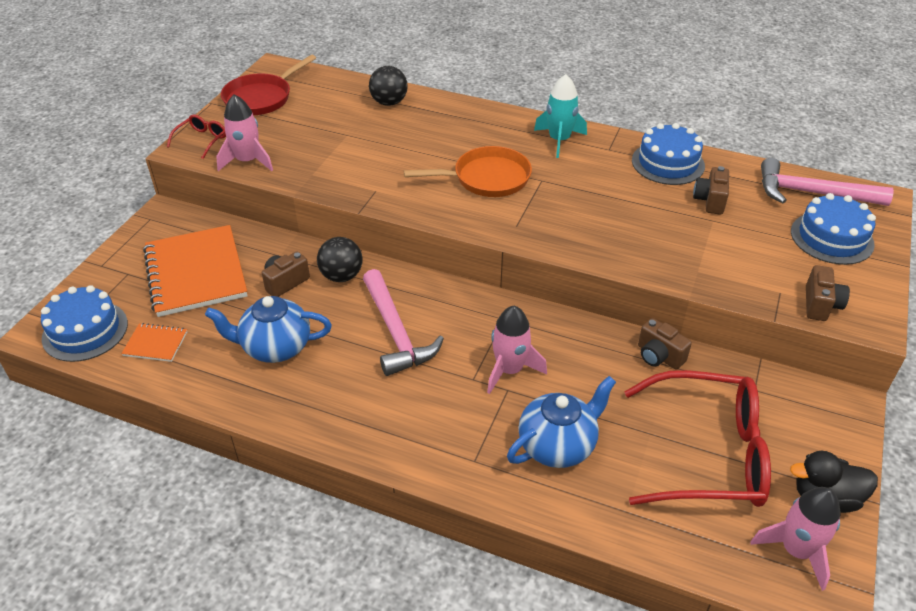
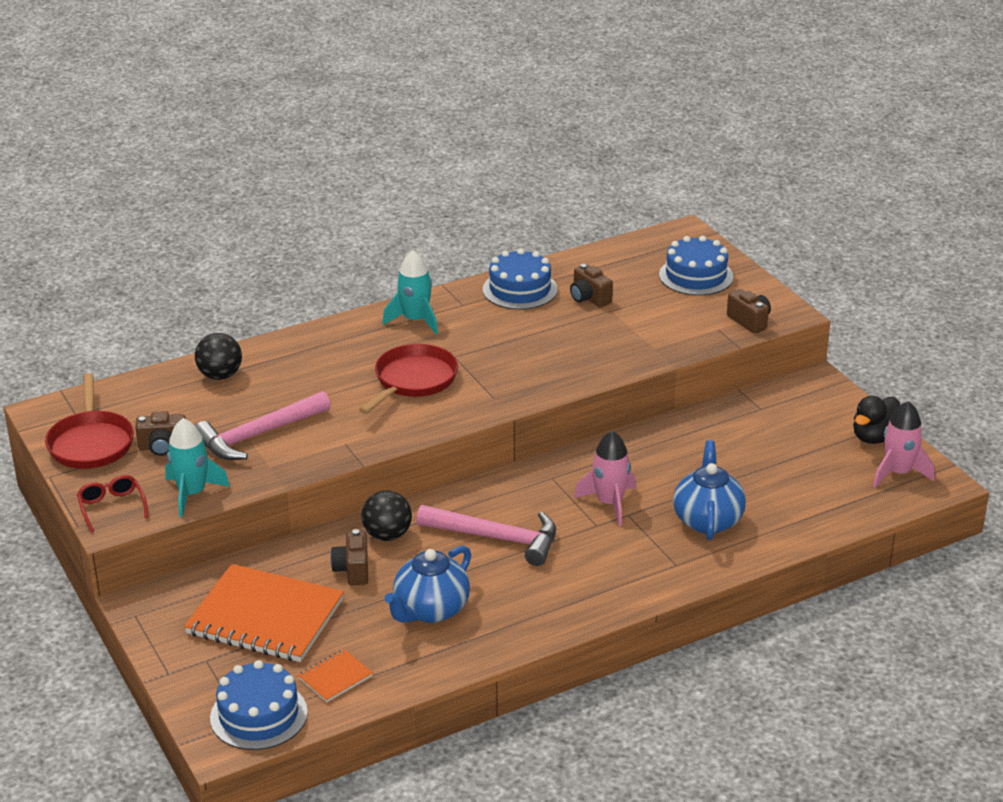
camera: 50 degrees left, 10 degrees down
pink rocket [216,94,273,171] -> turquoise rocket [165,418,230,517]
orange pan [404,146,532,197] -> red pan [359,344,458,414]
red glasses [624,370,771,507] -> none
brown camera [638,318,692,370] -> brown camera moved to [135,411,186,456]
pink hammer [761,158,894,206] -> pink hammer moved to [195,391,331,460]

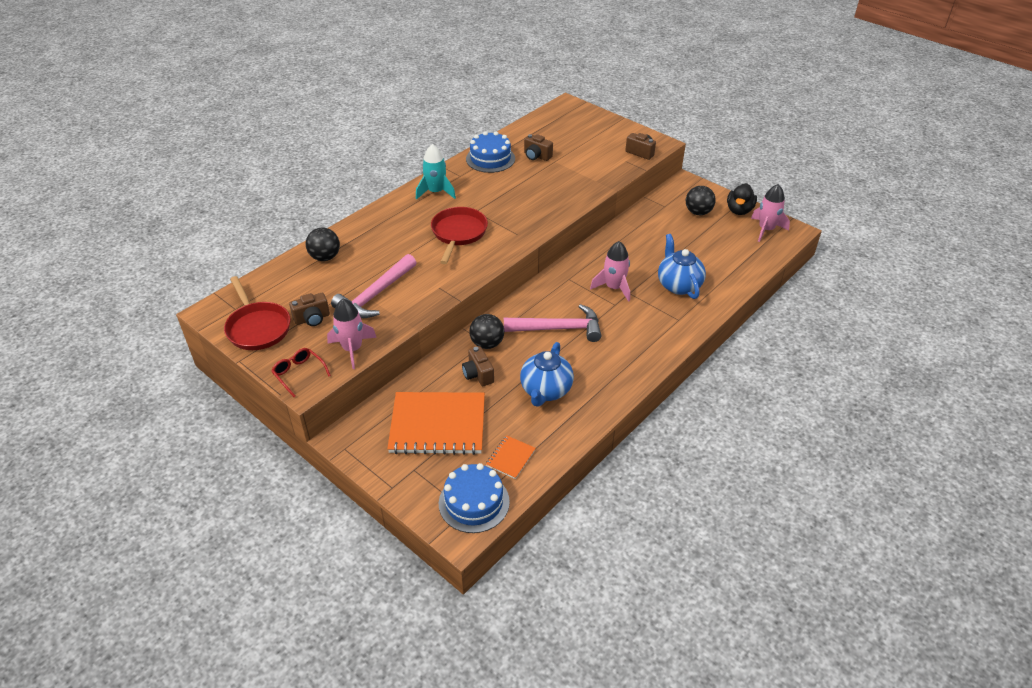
camera: 20 degrees left, 10 degrees up
turquoise rocket [165,418,230,517] -> pink rocket [327,299,377,369]
blue cake [659,236,734,296] -> none
none -> black ball [686,186,716,215]

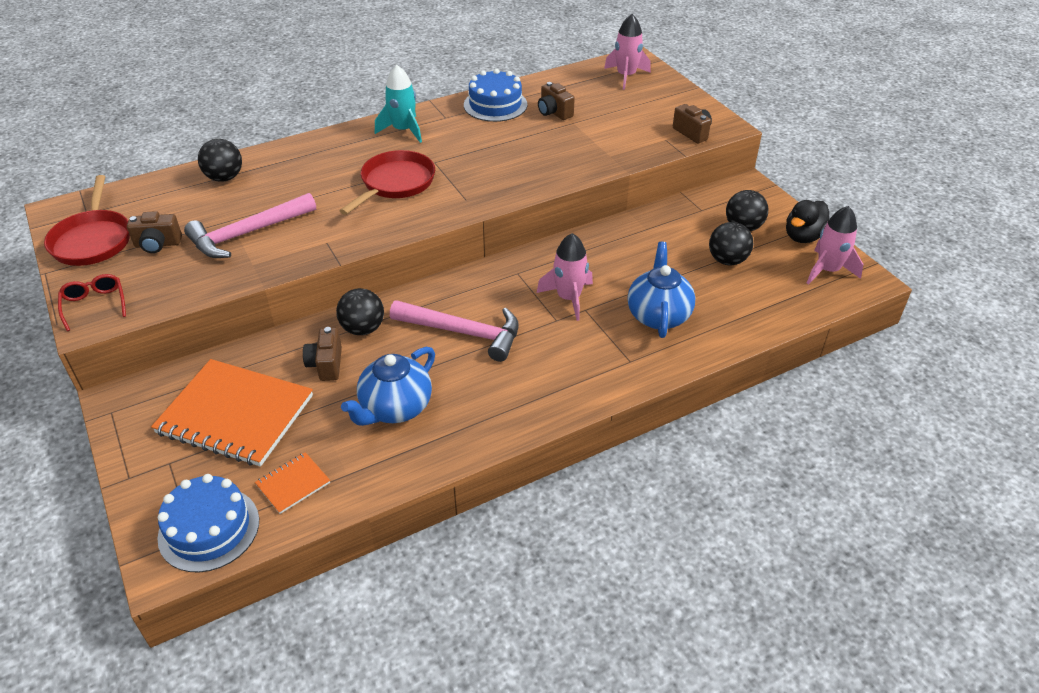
camera: 20 degrees right, 0 degrees up
pink rocket [327,299,377,369] -> pink rocket moved to [604,14,651,90]
none -> black ball [709,222,753,265]

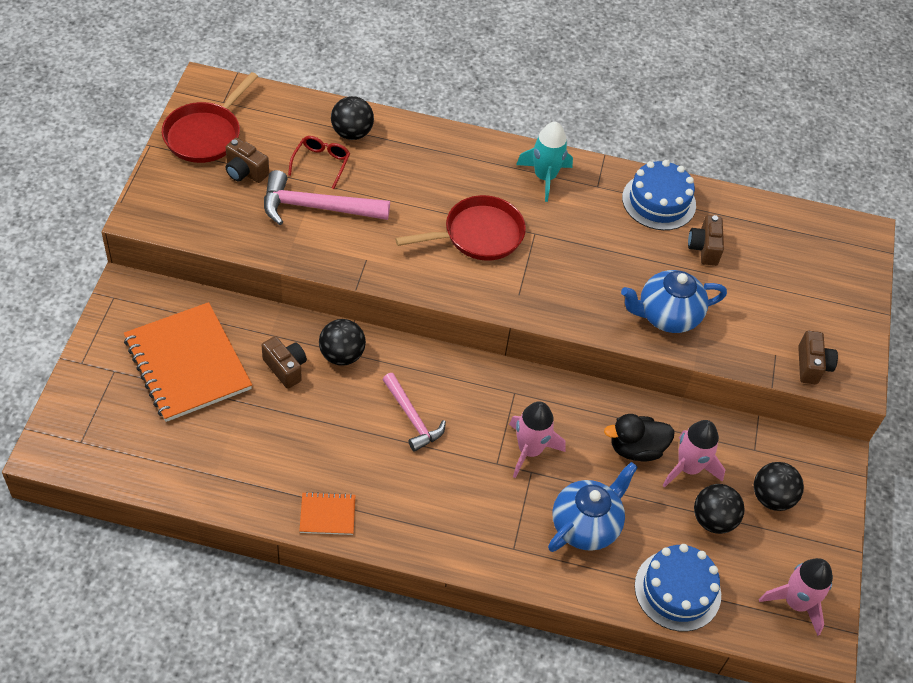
camera: 35 degrees right, 10 degrees up
red glasses [58,274,126,331] -> red glasses moved to [288,136,350,189]
blue cake [157,474,259,572] -> blue cake moved to [635,544,721,631]
orange notebook [255,452,330,514] -> orange notebook moved to [299,492,356,535]
brown camera [303,327,342,381] -> brown camera turned 105 degrees clockwise [262,336,307,389]
blue teapot [341,347,435,426] -> blue teapot moved to [621,270,727,333]
pink hammer [390,300,519,362] -> pink hammer [382,373,446,452], size x0.66
pink rocket [604,14,651,90] -> pink rocket moved to [662,420,725,488]
black duck [786,200,829,243] -> black duck moved to [604,414,675,462]

